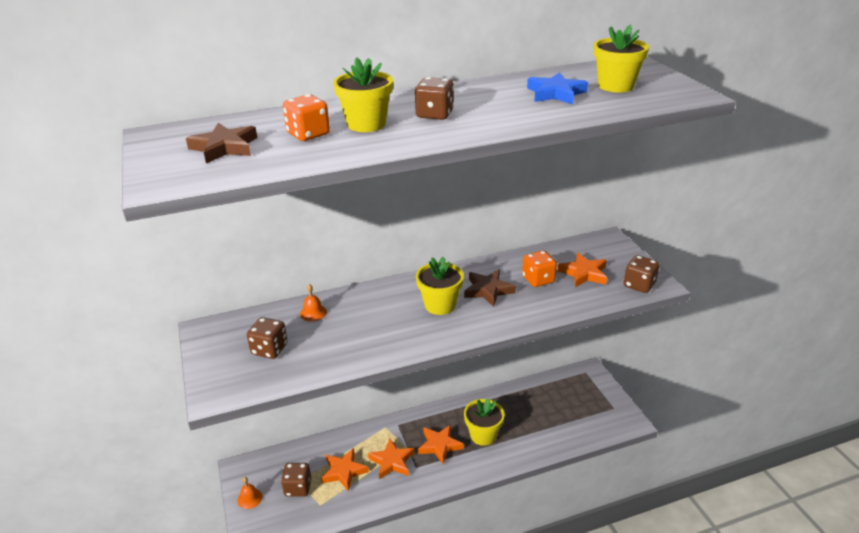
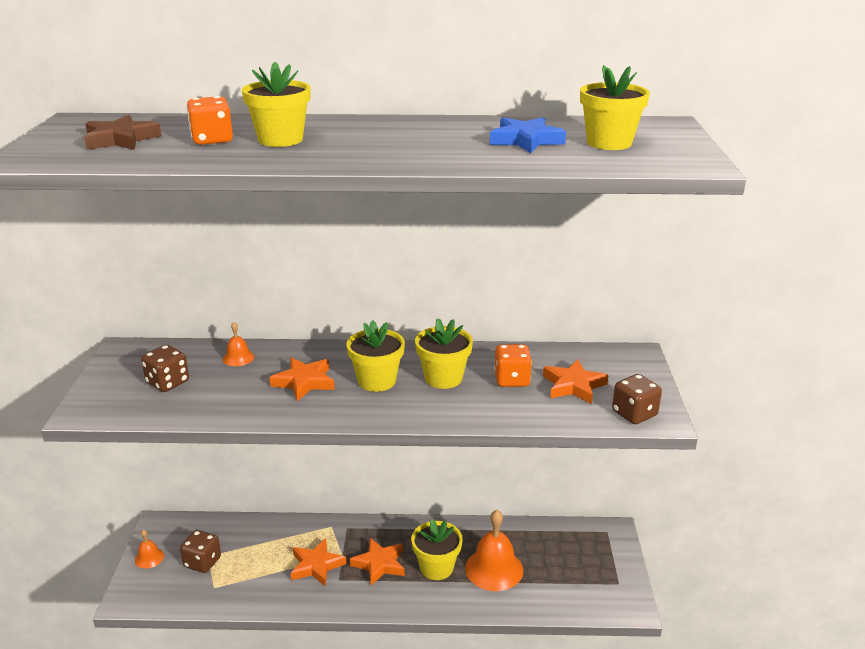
camera: 20 degrees right, 5 degrees down
orange star [321,448,369,491] -> orange star moved to [269,357,335,401]
brown dice [415,77,454,120] -> none
brown star [464,270,516,307] -> yellow flower pot [415,318,473,389]
none -> orange bell [465,510,523,591]

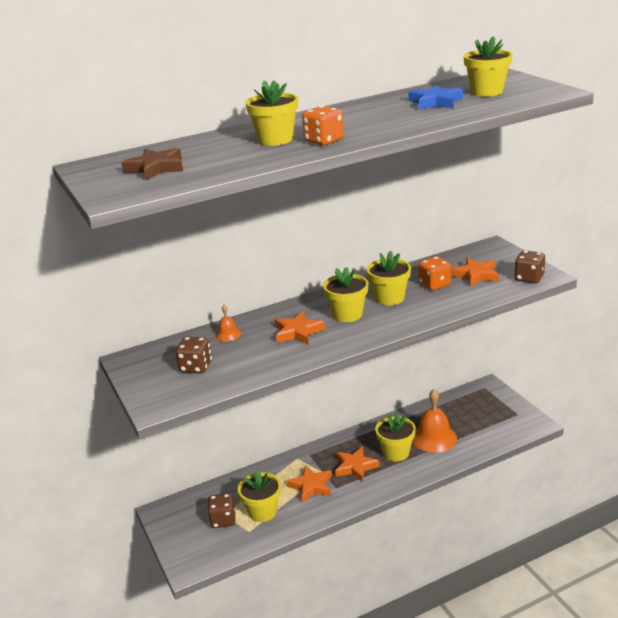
camera: 25 degrees left, 0 degrees up
orange bell [135,530,164,569] -> none
orange dice [187,96,233,145] -> orange dice moved to [302,106,344,145]
none -> yellow flower pot [238,470,281,522]

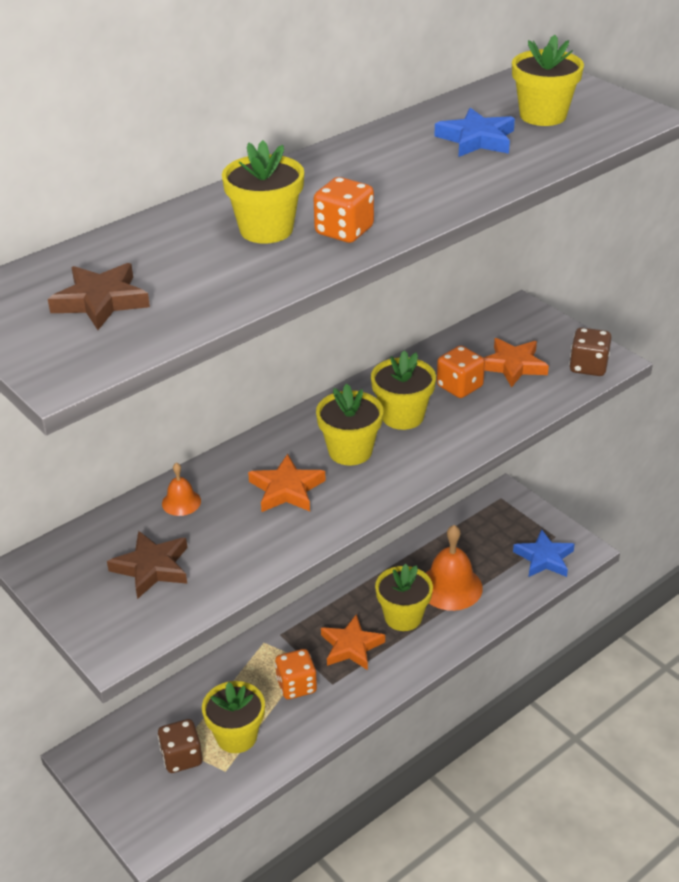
camera: 15 degrees left, 10 degrees up
brown dice [176,337,212,373] -> brown star [107,531,187,599]
orange star [287,465,332,503] -> orange dice [275,649,317,699]
none -> blue star [513,529,575,577]

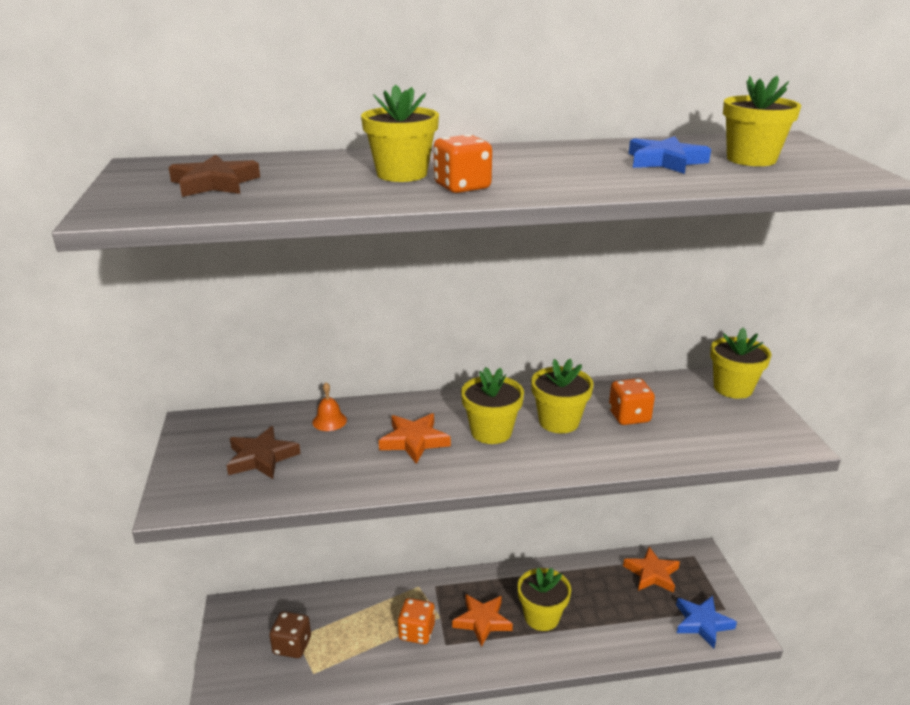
camera: 30 degrees right, 10 degrees down
yellow flower pot [202,681,265,753] -> yellow flower pot moved to [710,328,772,399]
orange bell [426,525,483,611] -> none
orange star [483,338,549,387] -> orange star moved to [623,547,680,593]
brown dice [569,328,612,376] -> none

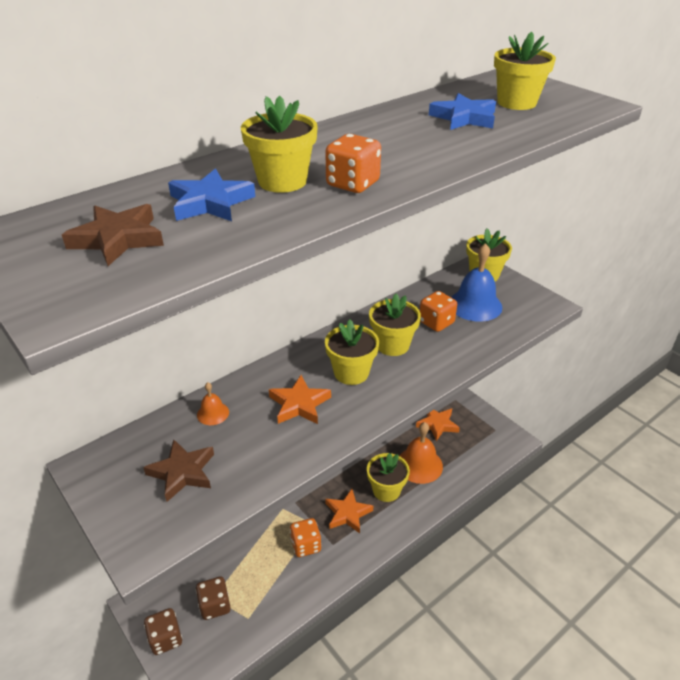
camera: 30 degrees left, 10 degrees up
blue star [676,596,737,648] -> blue star moved to [168,169,255,221]
none -> brown dice [144,608,182,655]
none -> orange bell [399,422,443,484]
none -> blue bell [451,243,502,322]

